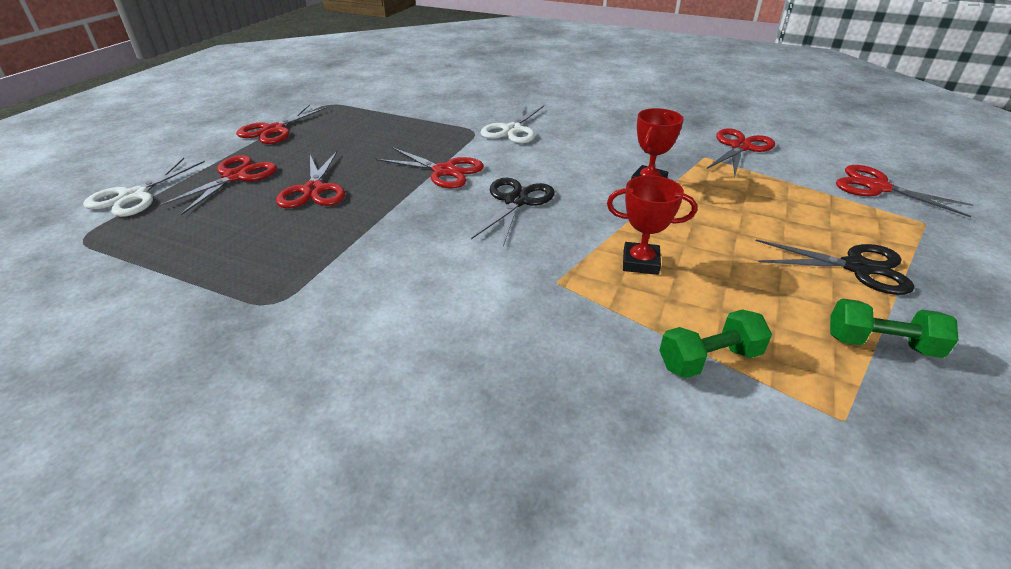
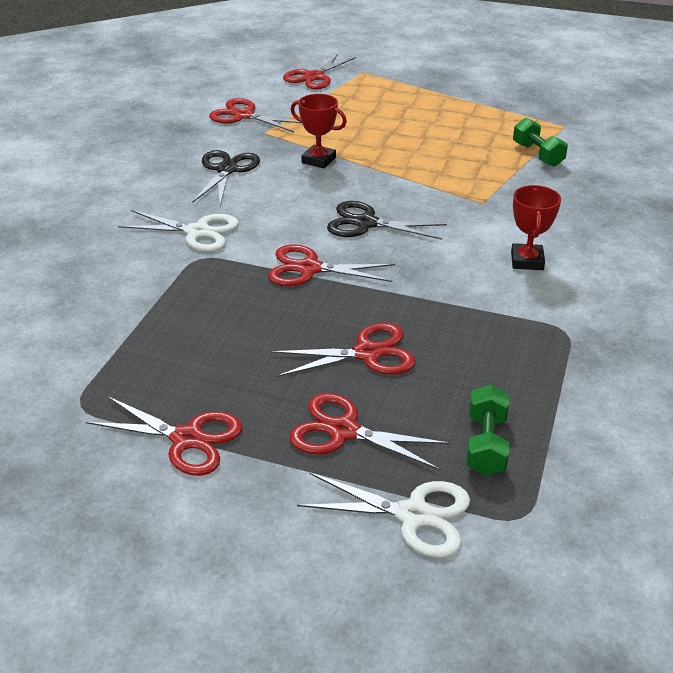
camera: 95 degrees left, 0 degrees up
red scissors [376,147,484,189] -> red scissors turned 105 degrees counterclockwise [268,244,395,286]
red trophy [607,175,697,275] -> red trophy moved to [511,185,561,270]
black scissors [756,240,914,295] -> black scissors moved to [192,150,260,205]
green dumbbell [830,299,958,358] -> green dumbbell moved to [467,385,509,476]

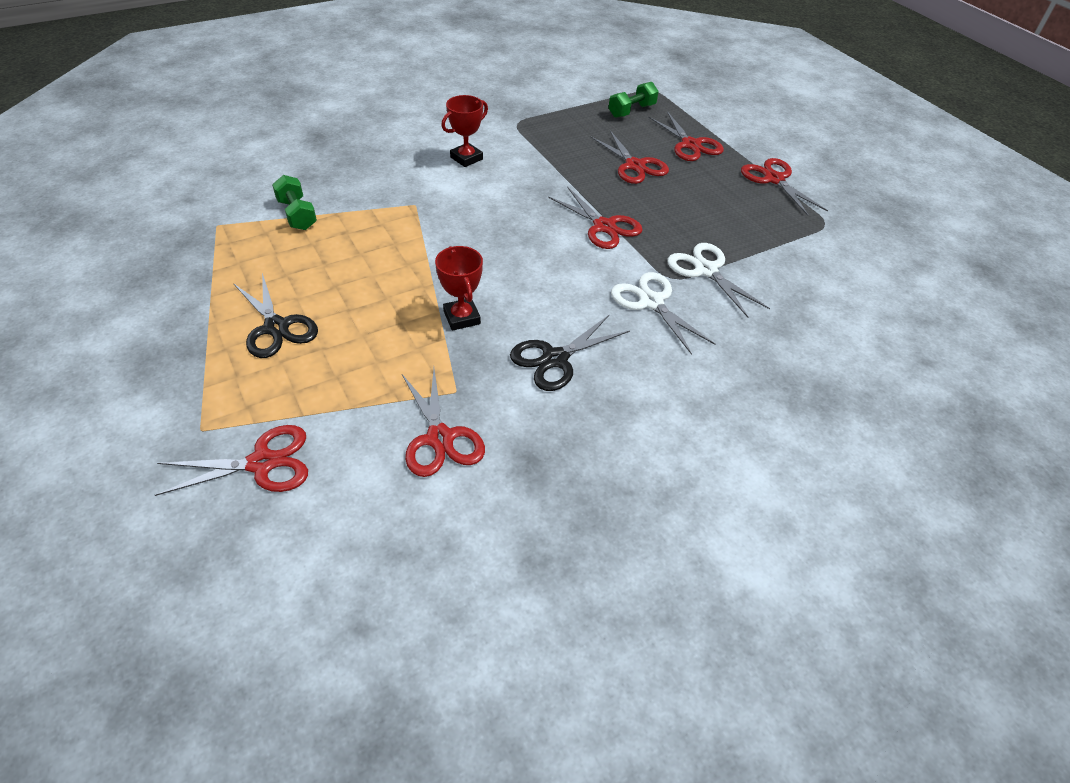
camera: 140 degrees left, 10 degrees up
red scissors [271,323,416,377] -> red scissors turned 150 degrees counterclockwise [590,131,669,184]
white scissors [297,473,470,557] -> white scissors moved to [667,243,770,317]
black scissors [327,201,447,240] -> black scissors moved to [233,273,318,358]
green dumbbell [513,118,568,167] -> green dumbbell turned 45 degrees counterclockwise [272,175,317,230]

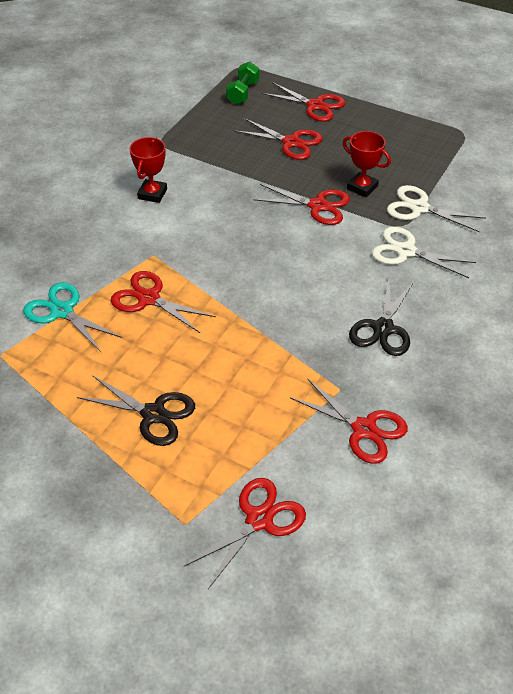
camera: 30 degrees left, 0 degrees up
green dumbbell [272,175,317,230] -> turquoise scissors [23,282,122,353]
red trophy [435,246,483,331] -> red trophy moved to [343,131,391,198]
red scissors [741,158,828,216] -> red scissors moved to [111,271,216,333]

